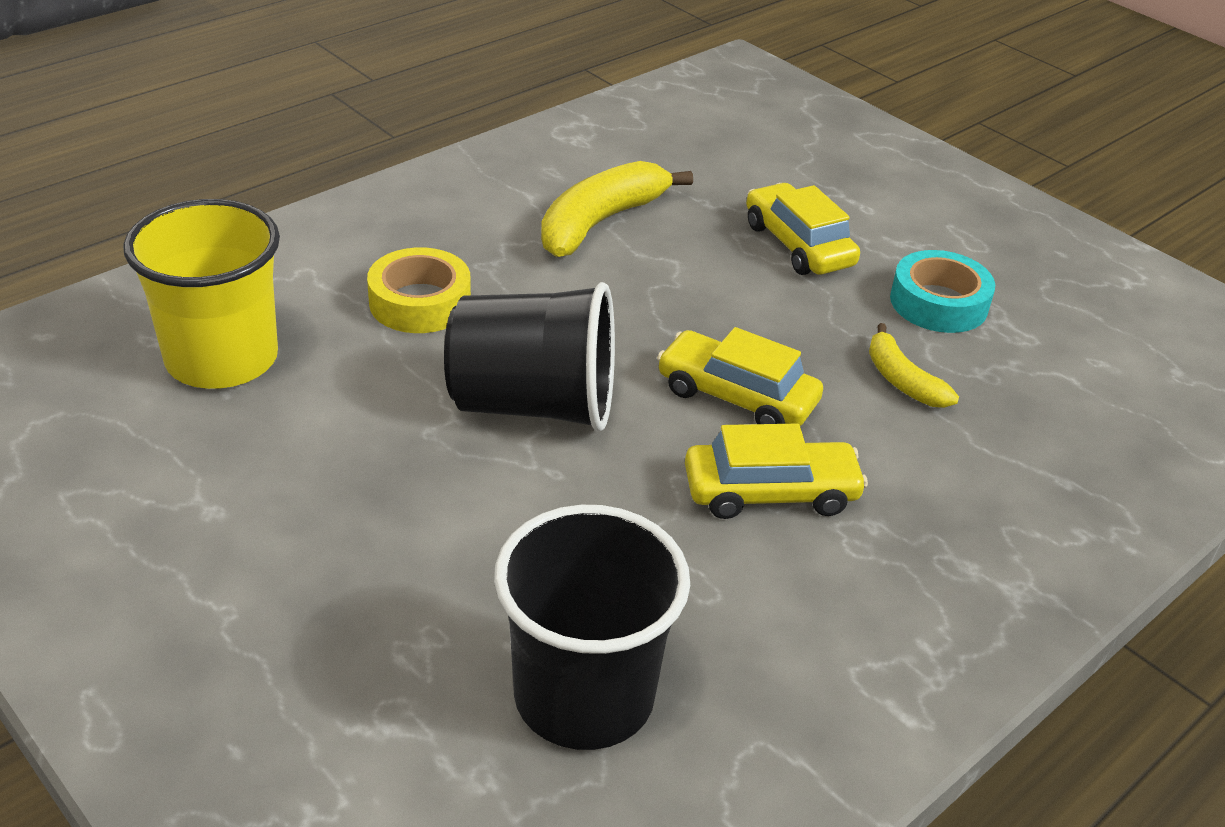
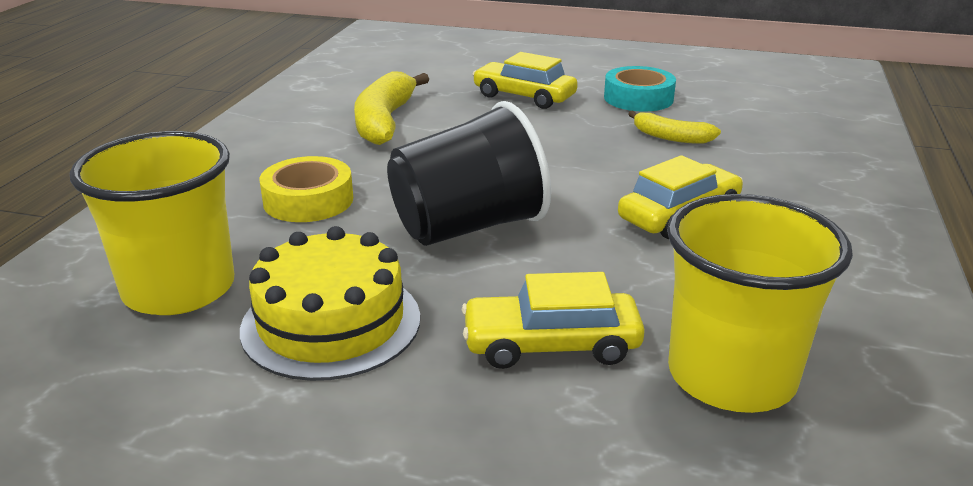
camera: 30 degrees left, 10 degrees down
black cup [494,505,690,750] -> yellow cup [667,194,853,413]
yellow car [657,327,823,426] -> yellow car moved to [462,272,645,369]
none -> yellow cake [240,226,420,381]

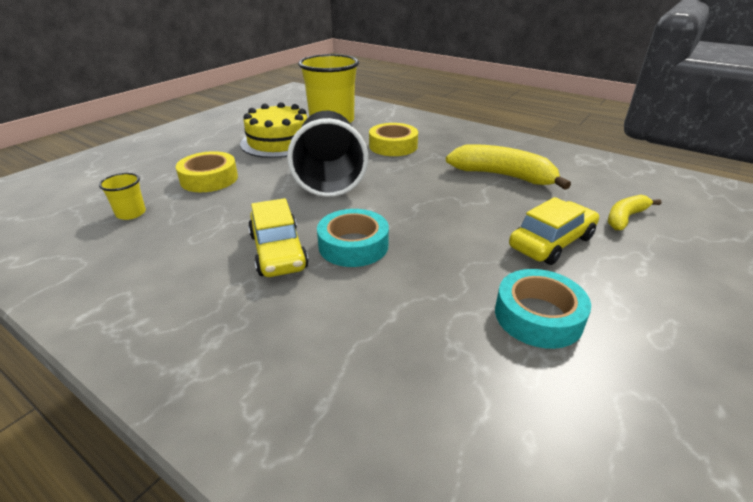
camera: 110 degrees right, 5 degrees up
yellow car [462,272,645,369] -> yellow tape [176,151,238,192]
yellow banana [628,111,721,144] -> yellow banana moved to [608,195,661,230]
yellow cup [667,194,853,413] -> yellow cup [99,173,146,220], size x0.43
none -> turquoise tape [317,209,389,267]

